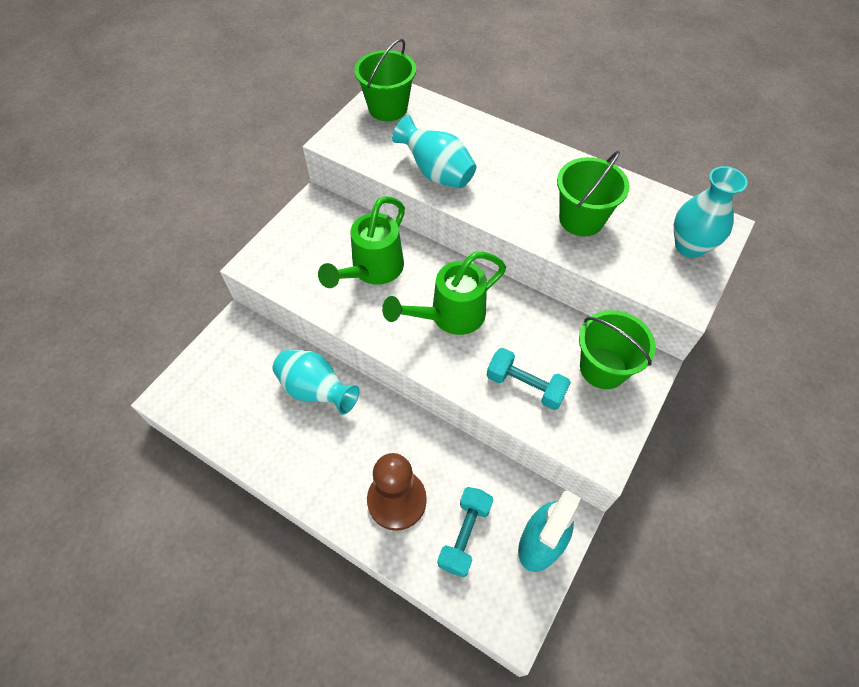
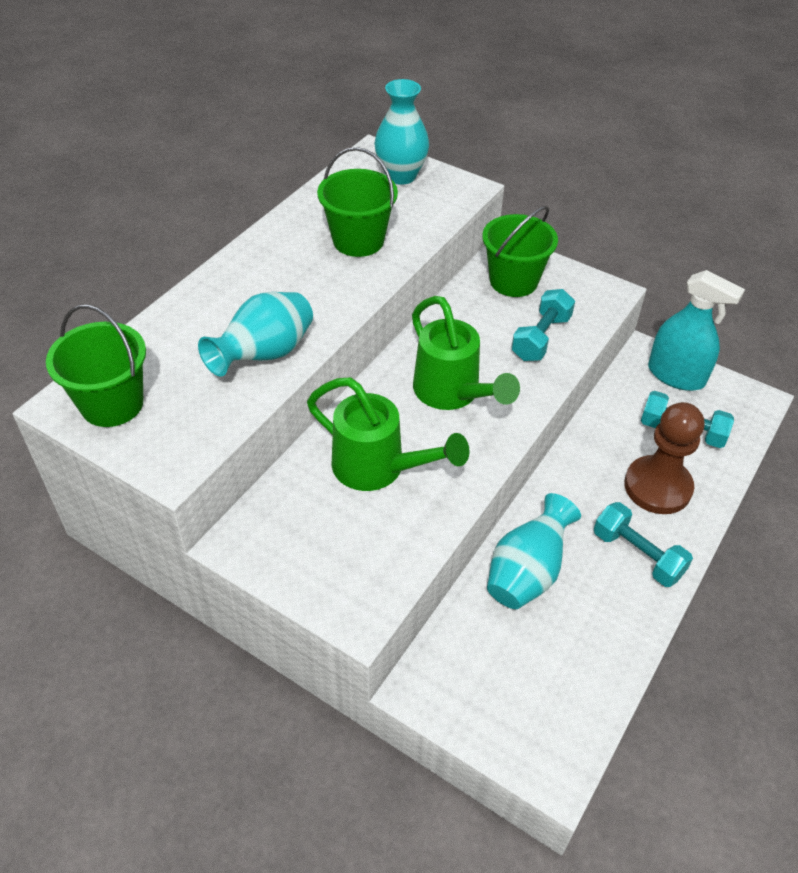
camera: 90 degrees left, 10 degrees down
none -> turquoise dumbbell [594,502,693,587]

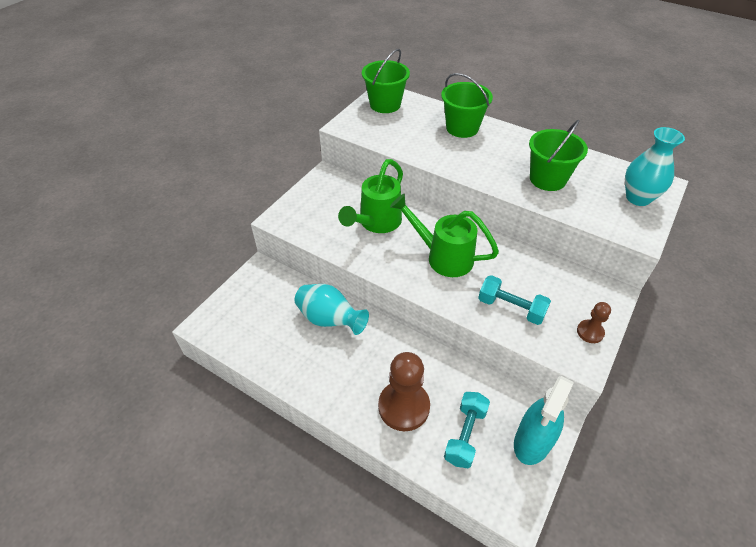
camera: 90 degrees right, 0 degrees up
turquoise vase [198,292,313,377] -> none
green watering can [412,296,520,410] -> green watering can turned 60 degrees clockwise [390,194,499,277]
green bucket [482,206,558,297] -> green bucket moved to [441,73,493,138]
turquoise dumbbell [594,502,693,587] -> none
none -> brown pawn [577,302,611,343]

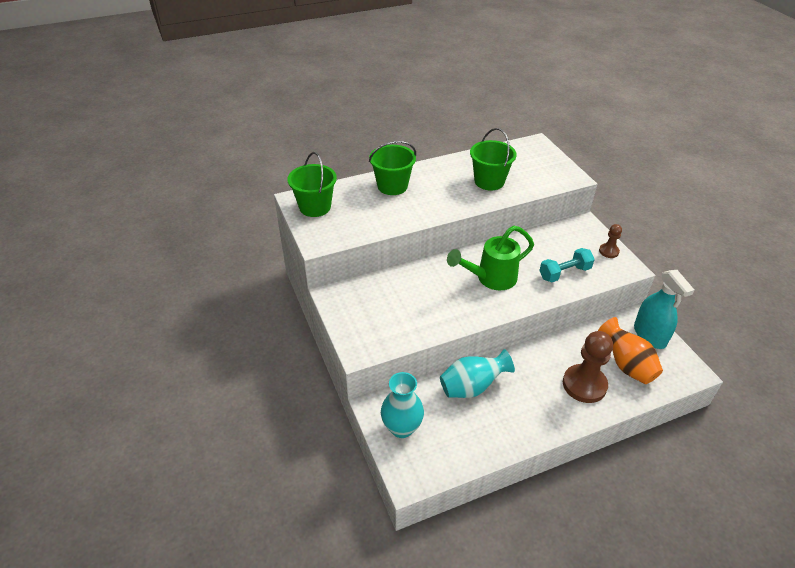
camera: 55 degrees left, 5 degrees down
green watering can [338,159,403,233] -> none
turquoise dumbbell [444,392,490,468] -> orange vase [598,317,663,384]
turquoise vase [625,127,685,206] -> turquoise vase moved to [381,372,424,438]

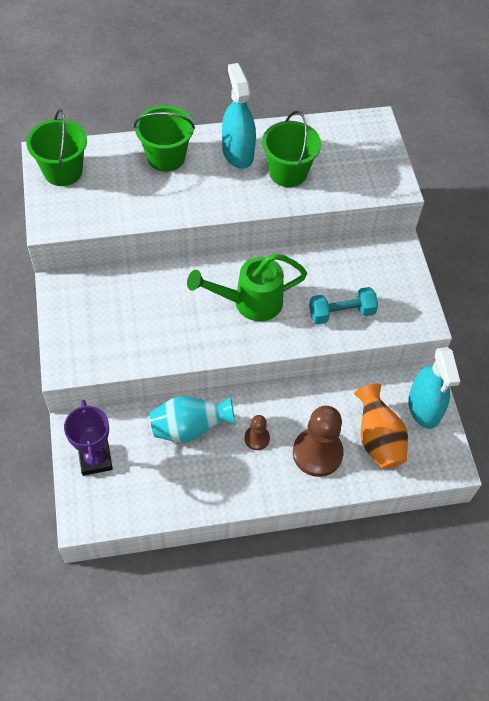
camera: 10 degrees right, 15 degrees up
turquoise vase [381,372,424,438] -> purple trophy [64,400,113,476]
brown pawn [599,224,622,258] -> brown pawn moved to [244,415,270,450]
none -> turquoise spray bottle [222,63,256,169]

